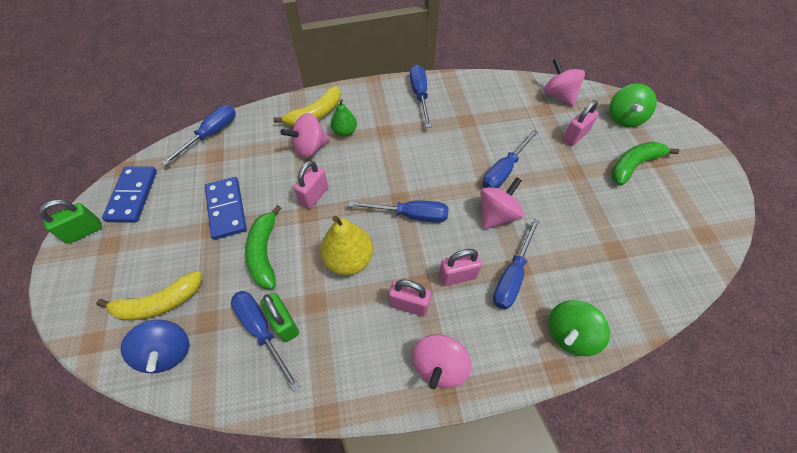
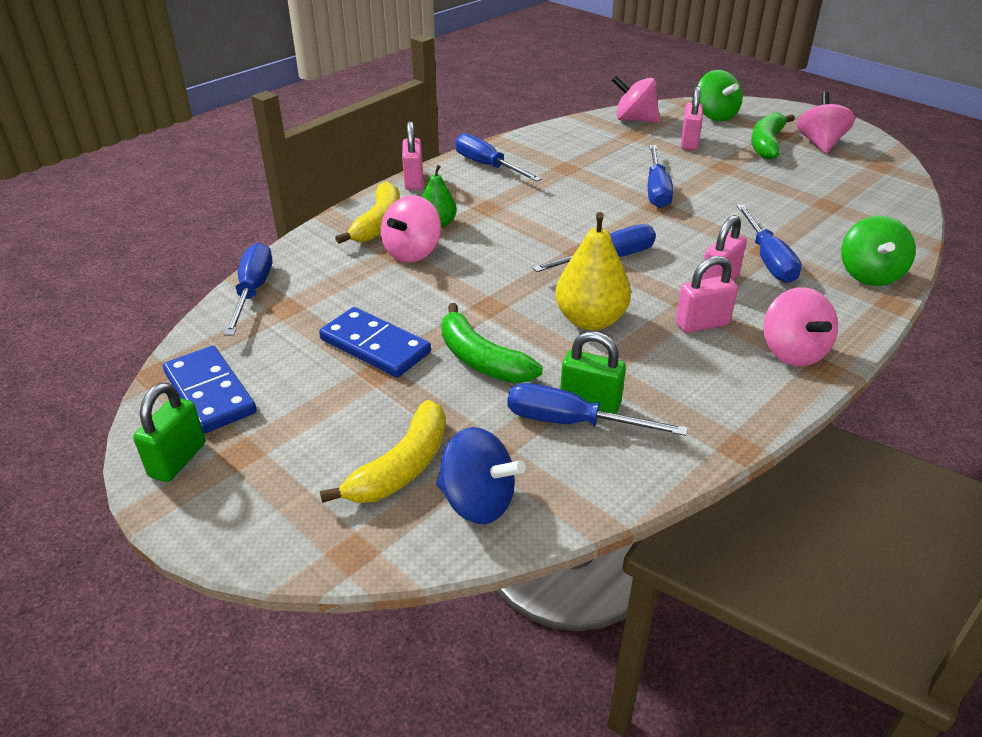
camera: 35 degrees left, 20 degrees down
pink padlock [294,160,328,209] -> pink padlock moved to [402,121,423,190]
pink spinning top [480,177,524,229] -> pink spinning top moved to [797,92,855,154]

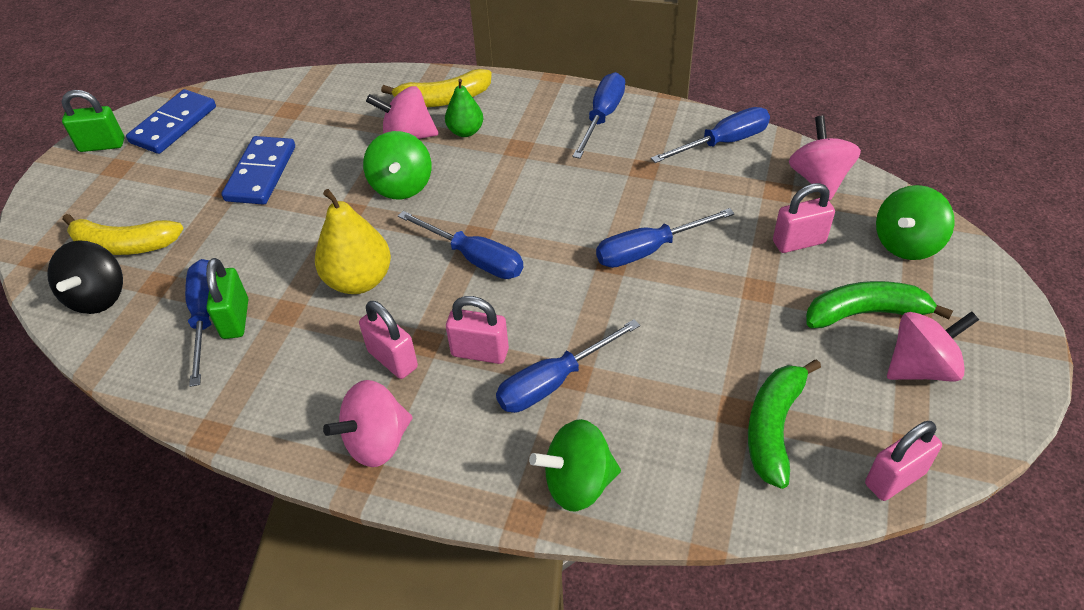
camera: 65 degrees right, 10 degrees up
blue screwdriver [224,243,272,335] -> blue screwdriver moved to [651,107,770,163]
pink padlock [402,121,423,190] -> pink padlock moved to [865,421,942,501]
blue spinning top [436,427,526,524] -> black spinning top [47,240,123,314]
green banana [441,303,543,383] -> green banana moved to [748,359,821,489]
none -> green spinning top [363,131,431,199]

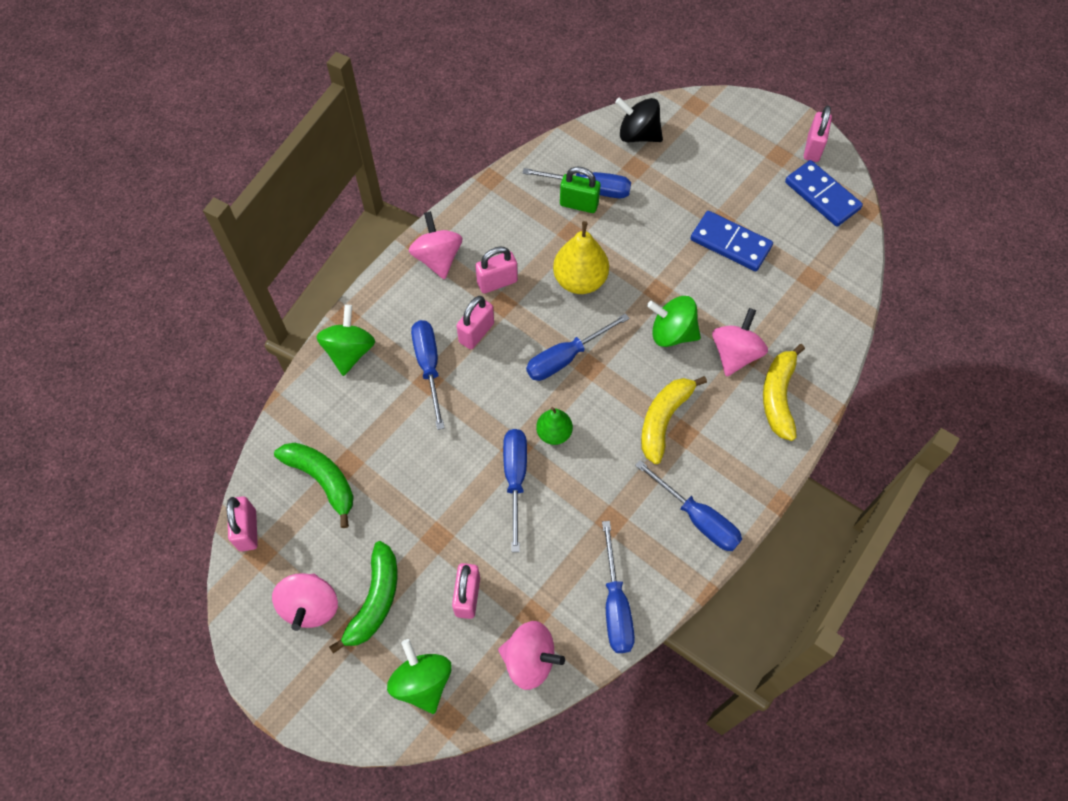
camera: 110 degrees right, 15 degrees up
green padlock [62,90,124,152] -> pink padlock [804,105,832,162]
yellow banana [63,214,184,255] -> yellow banana moved to [641,376,707,464]
green pear [445,79,483,137] -> green pear moved to [536,407,573,445]

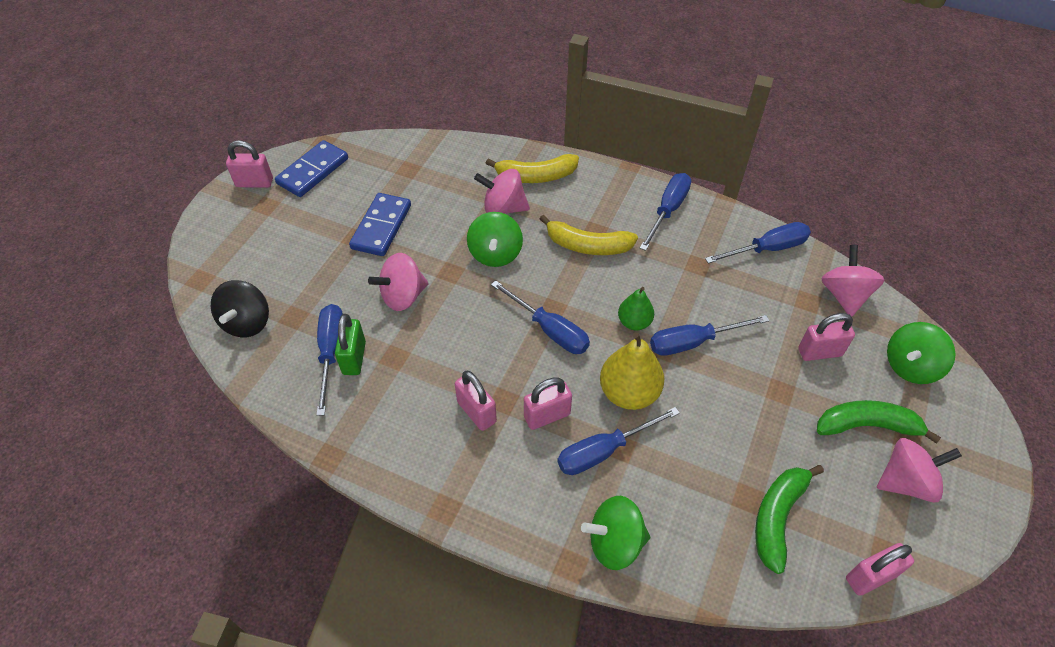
camera: 105 degrees left, 10 degrees down
pink spinning top [409,211,462,280] -> pink spinning top moved to [368,253,429,311]
pink padlock [456,296,494,349] -> pink padlock turned 45 degrees counterclockwise [524,377,572,430]
yellow pear [553,221,609,294] -> yellow pear moved to [600,332,664,410]

